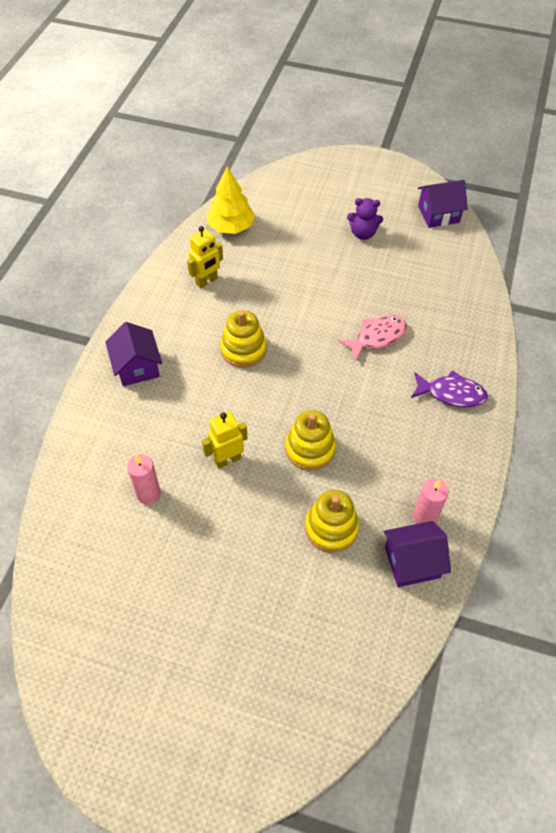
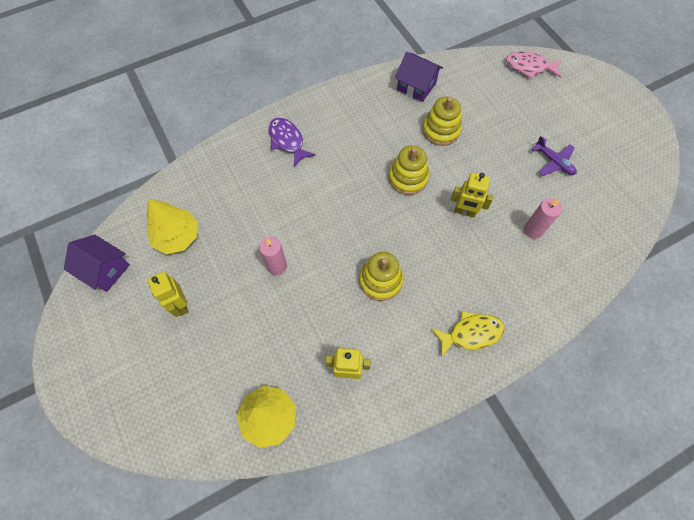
camera: 135 degrees left, 10 degrees up
purple house [105,322,162,386] -> yellow fish [431,311,505,357]
pink fish [338,316,407,361] -> pink fish moved to [506,51,562,79]
purple teddy bear [347,198,383,240] -> yellow robot [147,272,189,317]
pink candle [413,479,449,524] -> pink candle moved to [259,237,287,275]
none -> yellow tree [146,199,198,254]
none -> purple plane [532,136,577,176]

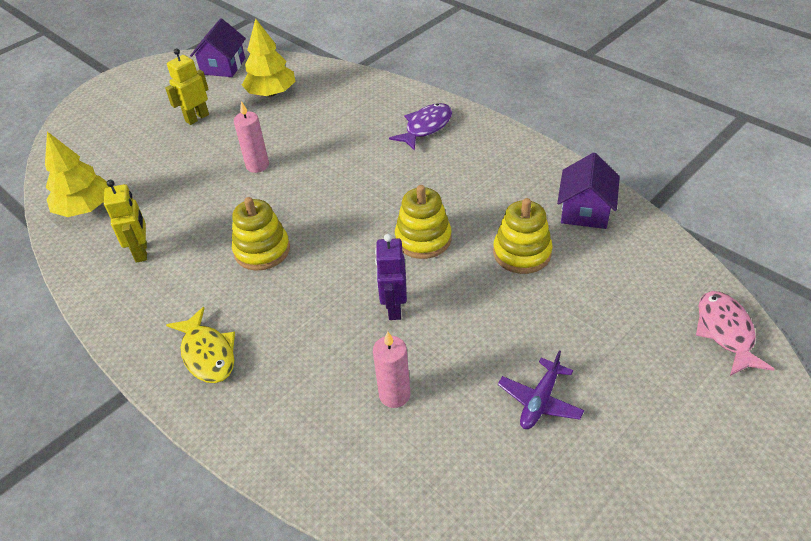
camera: 75 degrees right, 20 degrees down
yellow robot [451,173,494,218] -> purple robot [375,234,407,320]

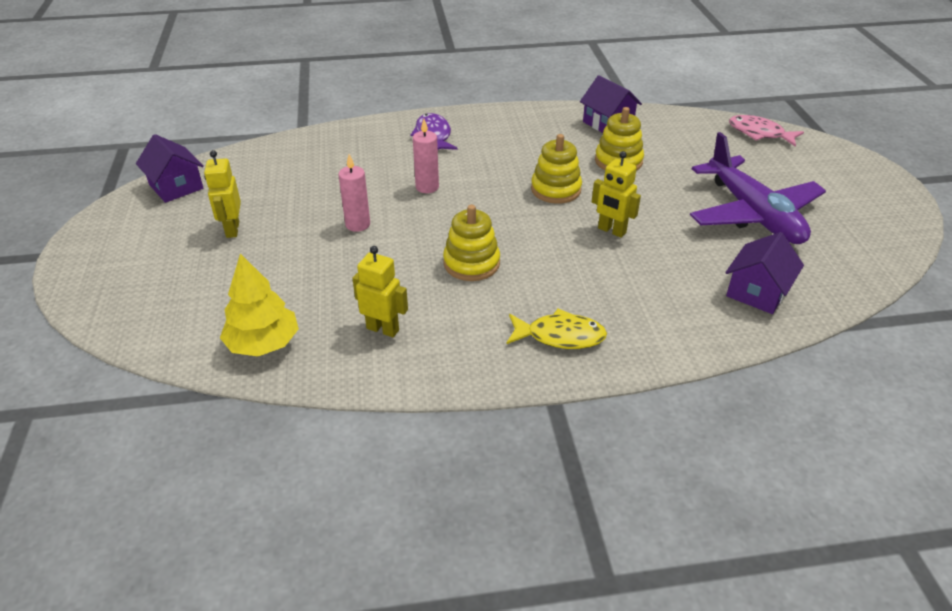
camera: 55 degrees left, 5 degrees down
yellow tree [242,18,296,97] -> none
pink candle [373,331,410,408] -> pink candle moved to [413,119,439,193]
purple robot [375,234,407,320] -> yellow robot [592,151,641,238]
purple plane [498,350,584,429] -> purple plane [690,132,826,244], size x2.24
none -> purple house [725,232,804,314]

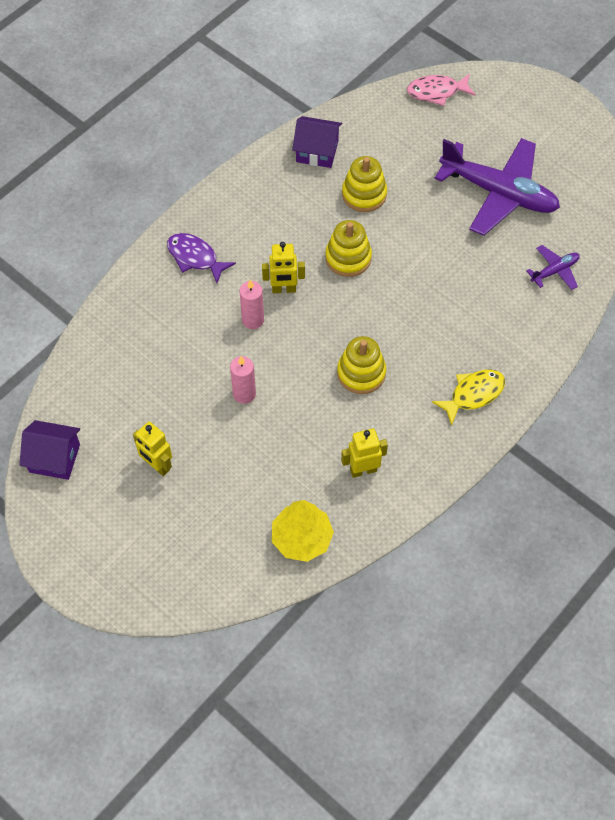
camera: 40 degrees left, 20 degrees up
yellow robot [592,151,641,238] -> yellow robot moved to [262,242,305,293]
purple house [725,232,804,314] -> purple plane [526,245,580,290]

